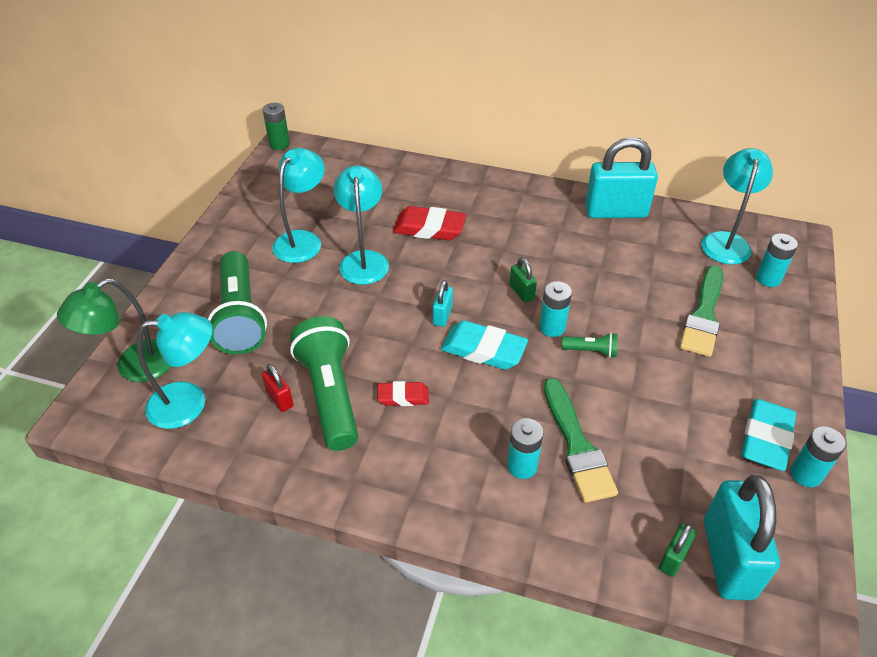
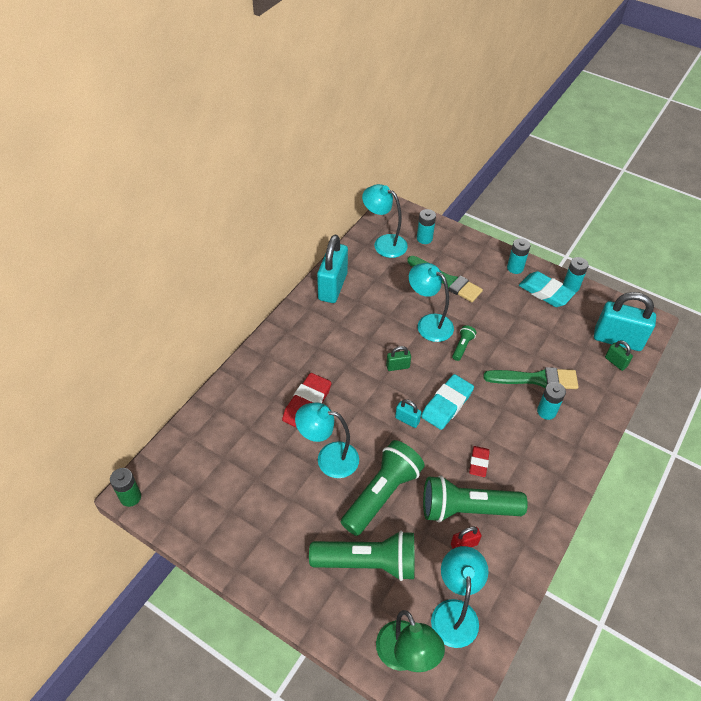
camera: 75 degrees left, 5 degrees up
turquoise lamp [272,148,325,263] -> turquoise lamp moved to [409,263,454,342]
turquoise battery [539,281,572,337] -> turquoise battery moved to [507,238,530,274]
none -> green flashlight [341,440,425,536]

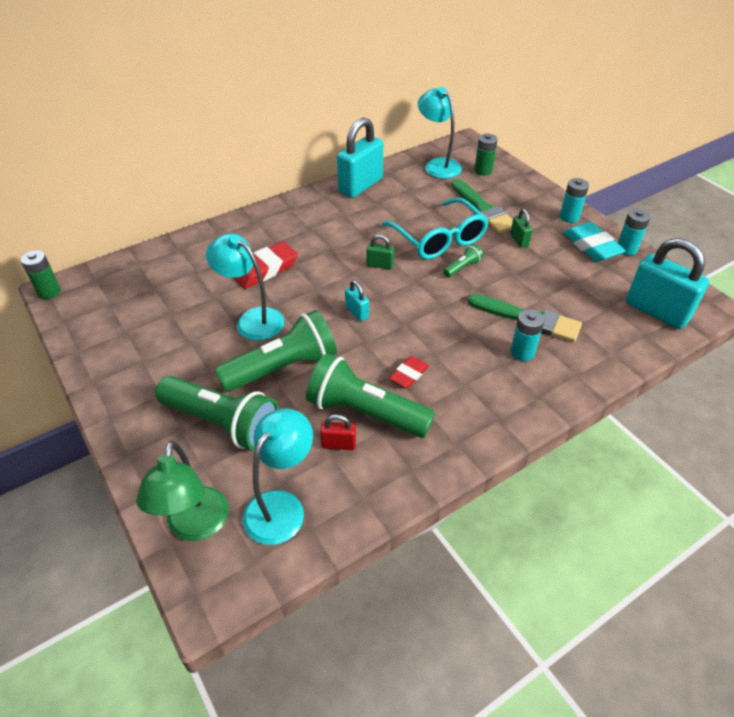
camera: 25 degrees right, 5 degrees down
turquoise lamp [409,263,454,342] -> turquoise glasses [382,198,489,259]
turquoise battery [417,209,436,244] -> green battery [474,134,498,176]
turquoise eraser [421,374,474,430] -> none
green padlock [605,340,633,371] -> green padlock moved to [510,209,533,248]

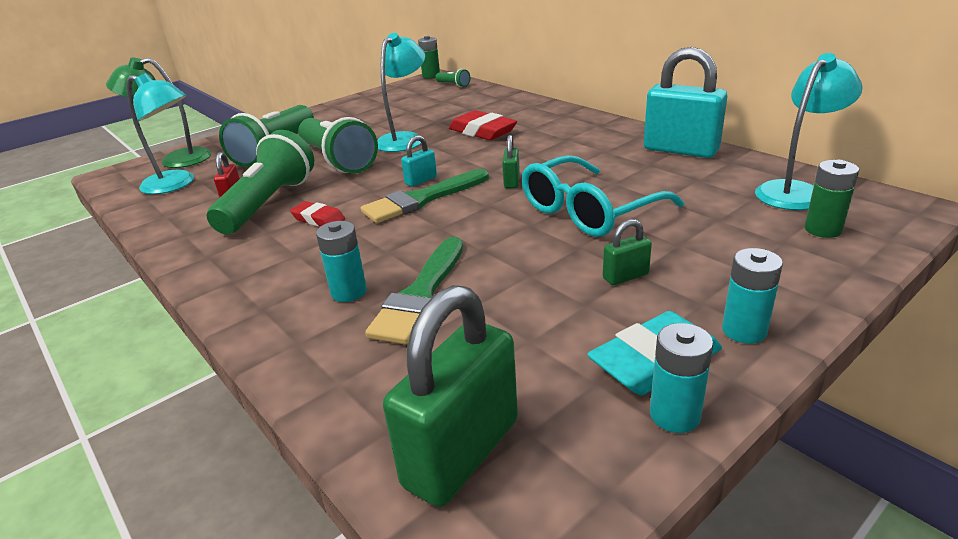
camera: 85 degrees right, 15 degrees down
green flashlight [443,244,483,277] -> green flashlight moved to [435,69,470,87]
green brush [452,179,513,233] -> green brush moved to [361,169,489,223]
turquoise padlock [626,238,709,329] -> green padlock [383,285,518,507]

